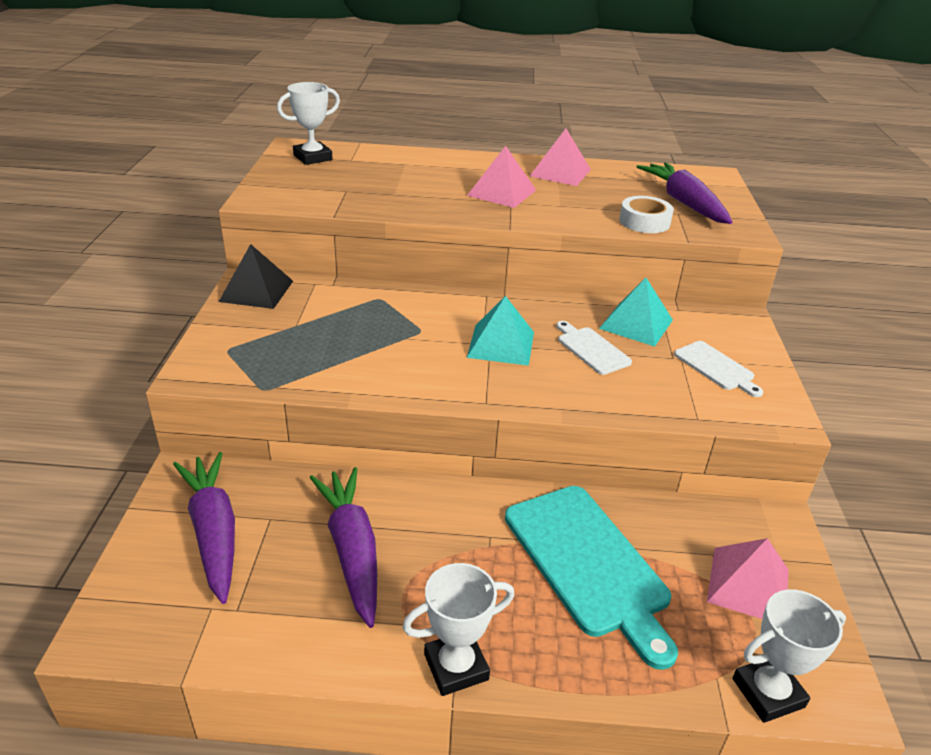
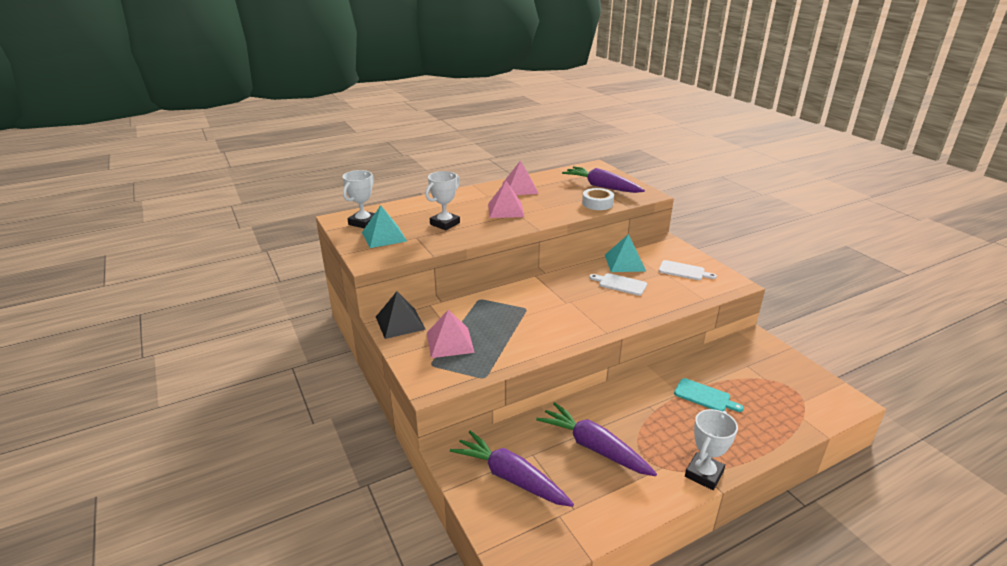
camera: 30 degrees left, 5 degrees down
turquoise pyramid [467,296,534,366] -> turquoise pyramid moved to [362,205,407,248]
turquoise cutting board [505,486,678,670] -> turquoise cutting board [674,378,744,412], size x0.50
pink pyramid [707,538,789,619] -> pink pyramid moved to [427,310,475,358]
white trophy [733,589,846,723] -> white trophy moved to [425,171,460,230]

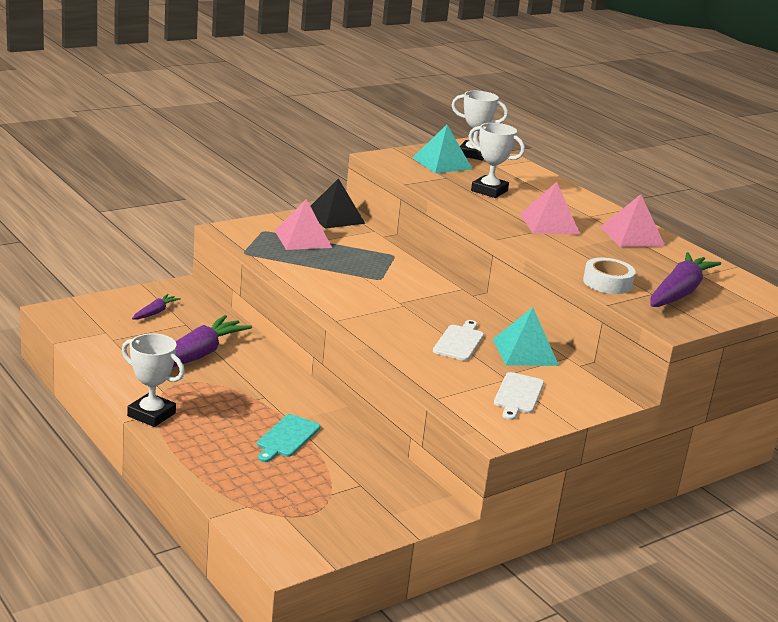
camera: 80 degrees right, 5 degrees down
purple carrot [450,431,574,507] -> purple carrot [132,294,181,320], size x0.48

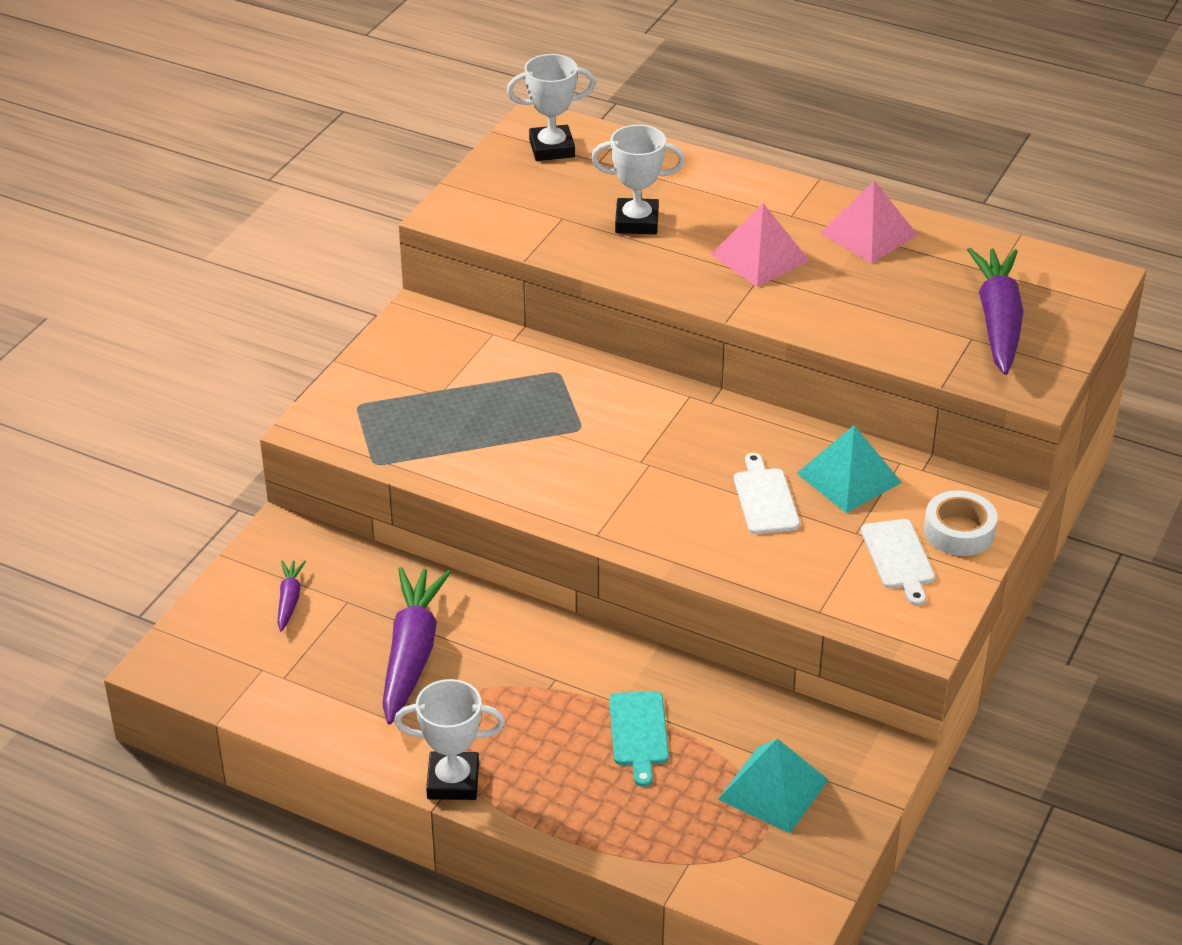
camera: 25 degrees left, 15 degrees up
pink pyramid [275,199,332,250] -> none
black pyramid [311,178,365,229] -> none
turquoise pyramid [412,125,472,173] -> turquoise pyramid moved to [718,739,828,833]
white tape [583,258,636,294] -> white tape moved to [924,490,998,556]

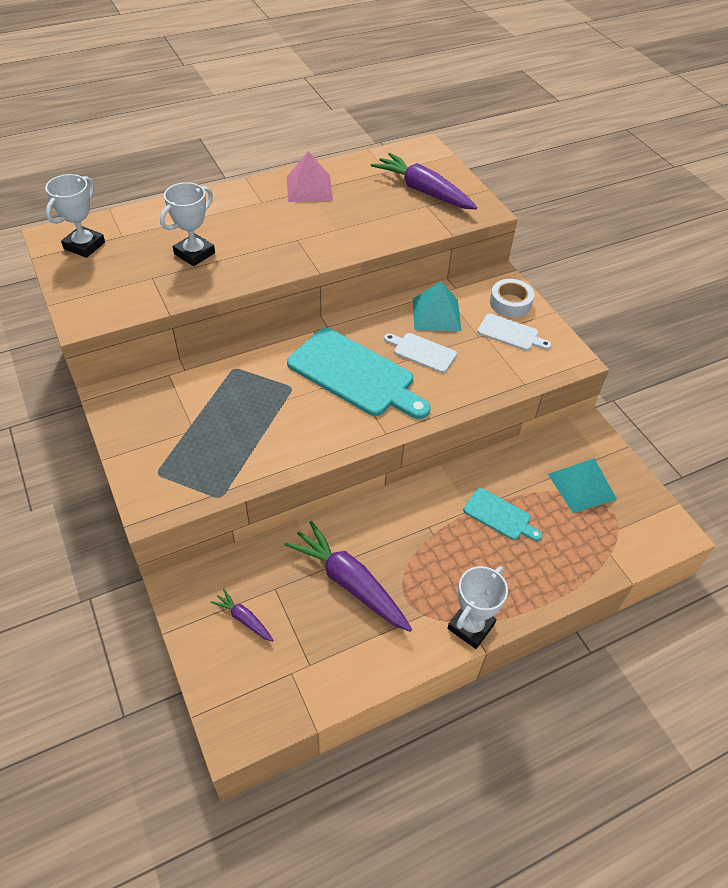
camera: 55 degrees left, 10 degrees up
pink pyramid [711,203,810,287] -> none
none -> turquoise cutting board [287,328,431,419]

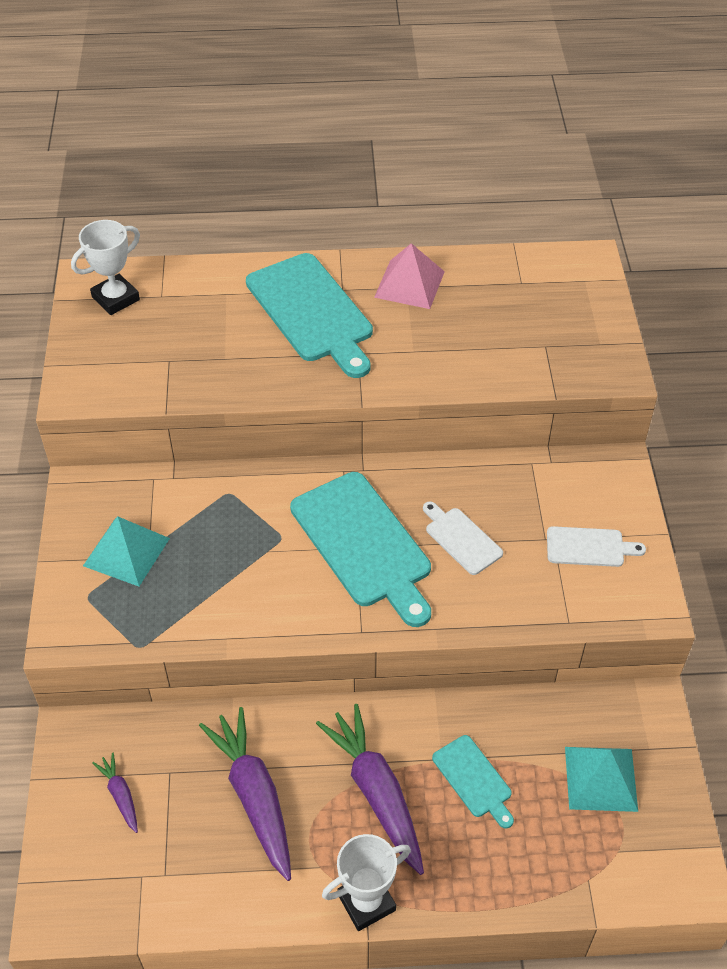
camera: 25 degrees right, 0 degrees up
white trophy [160,182,215,266] -> none
purple carrot [371,153,477,209] -> purple carrot moved to [316,704,424,875]
turquoise pyramid [413,281,461,331] -> turquoise pyramid moved to [83,516,170,586]
white cutting board [477,314,551,351] -> white cutting board turned 45 degrees counterclockwise [547,526,646,567]
white tape [490,279,534,318] -> none
none -> turquoise cutting board [246,253,373,378]

